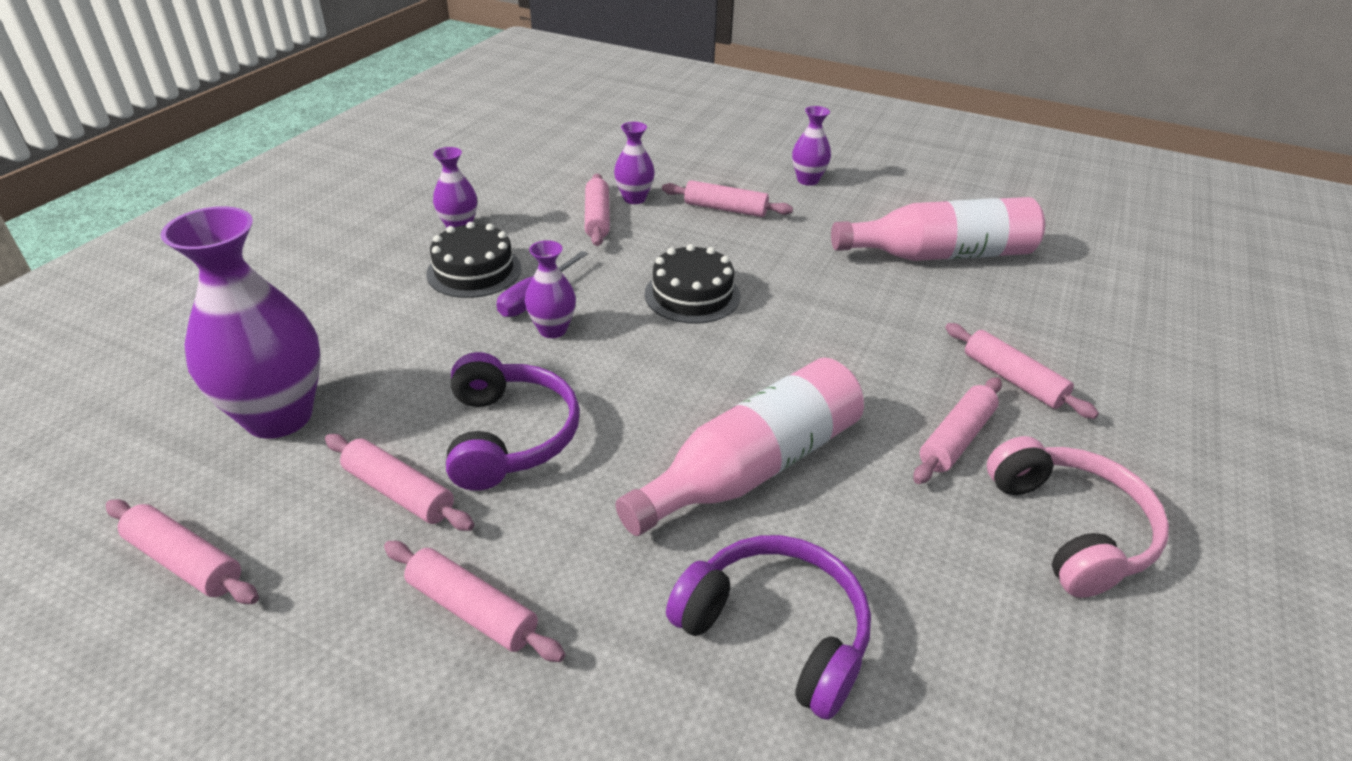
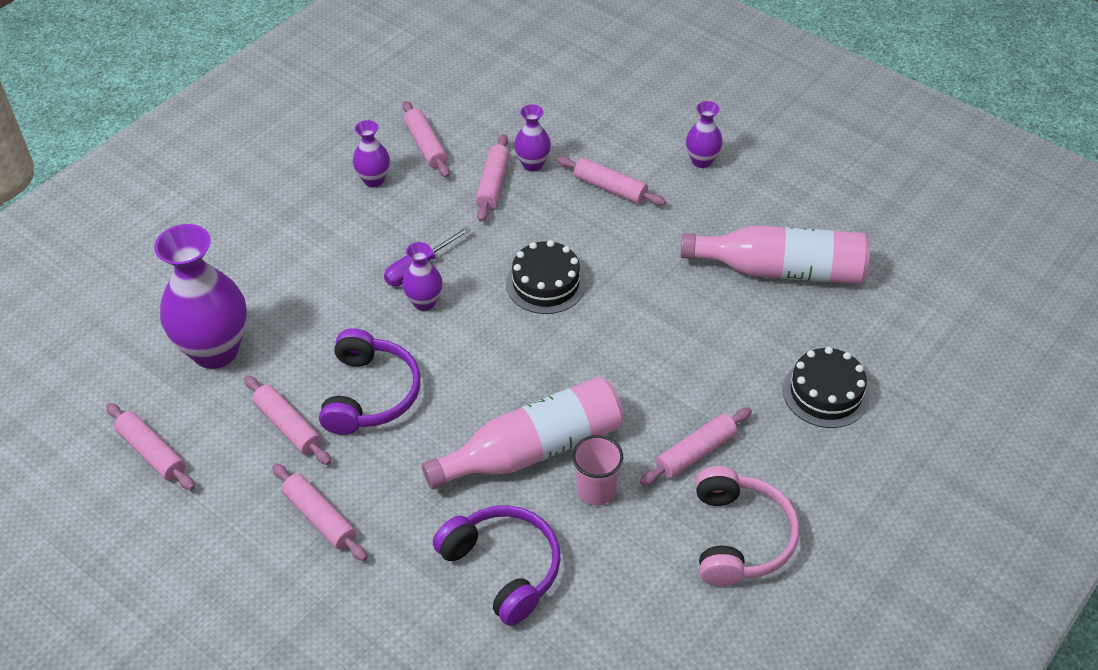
camera: 15 degrees right, 10 degrees up
black cake [426,222,521,298] -> black cake moved to [783,347,870,428]
pink rolling pin [945,323,1099,419] -> pink rolling pin moved to [402,101,450,178]
none -> pink cup [572,435,623,506]

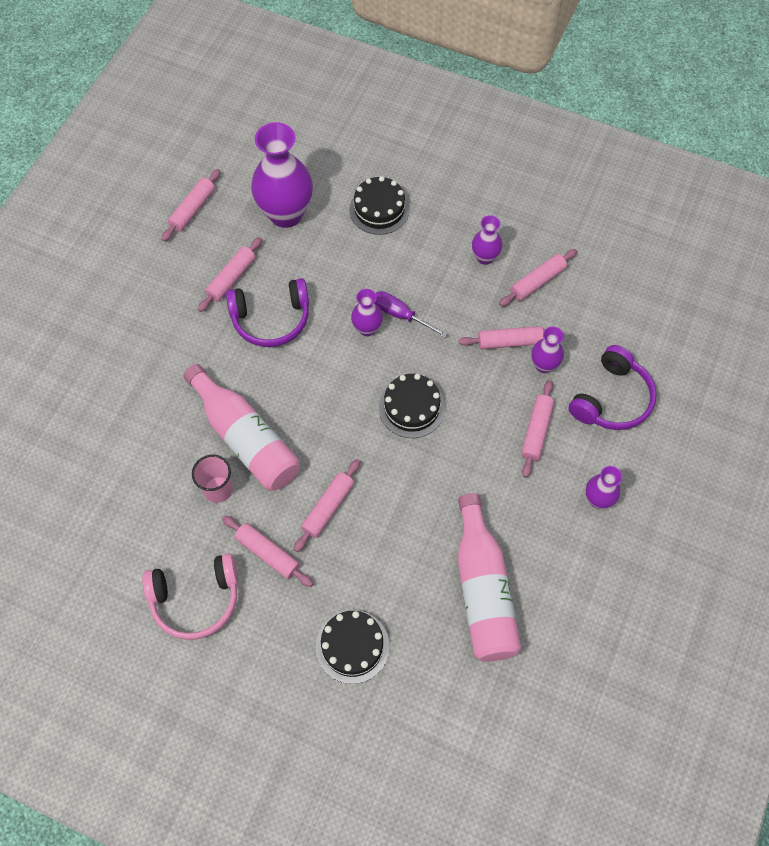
camera: 75 degrees right, 15 degrees up
pink rolling pin [272,463,367,561] -> pink rolling pin moved to [294,459,360,552]
purple headphones [433,505,561,626] -> purple headphones moved to [568,345,657,430]
none -> black cake [349,176,410,235]

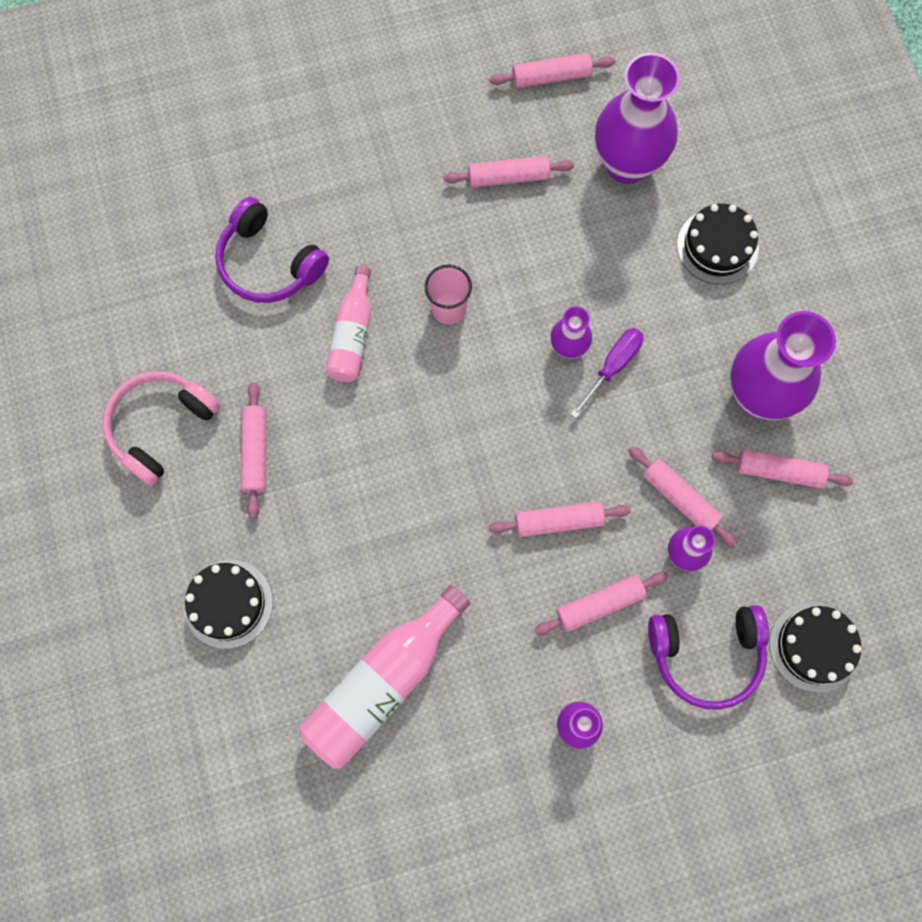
camera: 50 degrees right, 10 degrees up
pink headphones [142,553,238,640] -> pink headphones turned 90 degrees clockwise [102,371,220,486]
pink bottle [184,364,300,490] -> pink bottle [326,266,371,382], size x0.61
pink cup [192,455,233,503] -> pink cup moved to [425,265,472,324]
purple headphones [226,278,309,347] -> purple headphones moved to [215,197,329,303]
pink rolling pin [294,459,360,552] -> pink rolling pin moved to [489,501,631,537]
purple screwdriver [375,291,448,337] -> purple screwdriver turned 45 degrees clockwise [570,328,643,418]
black cake [379,374,445,438] -> black cake moved to [769,602,861,693]
purple vase [472,215,503,265] -> purple vase [730,311,836,420], size x2.01

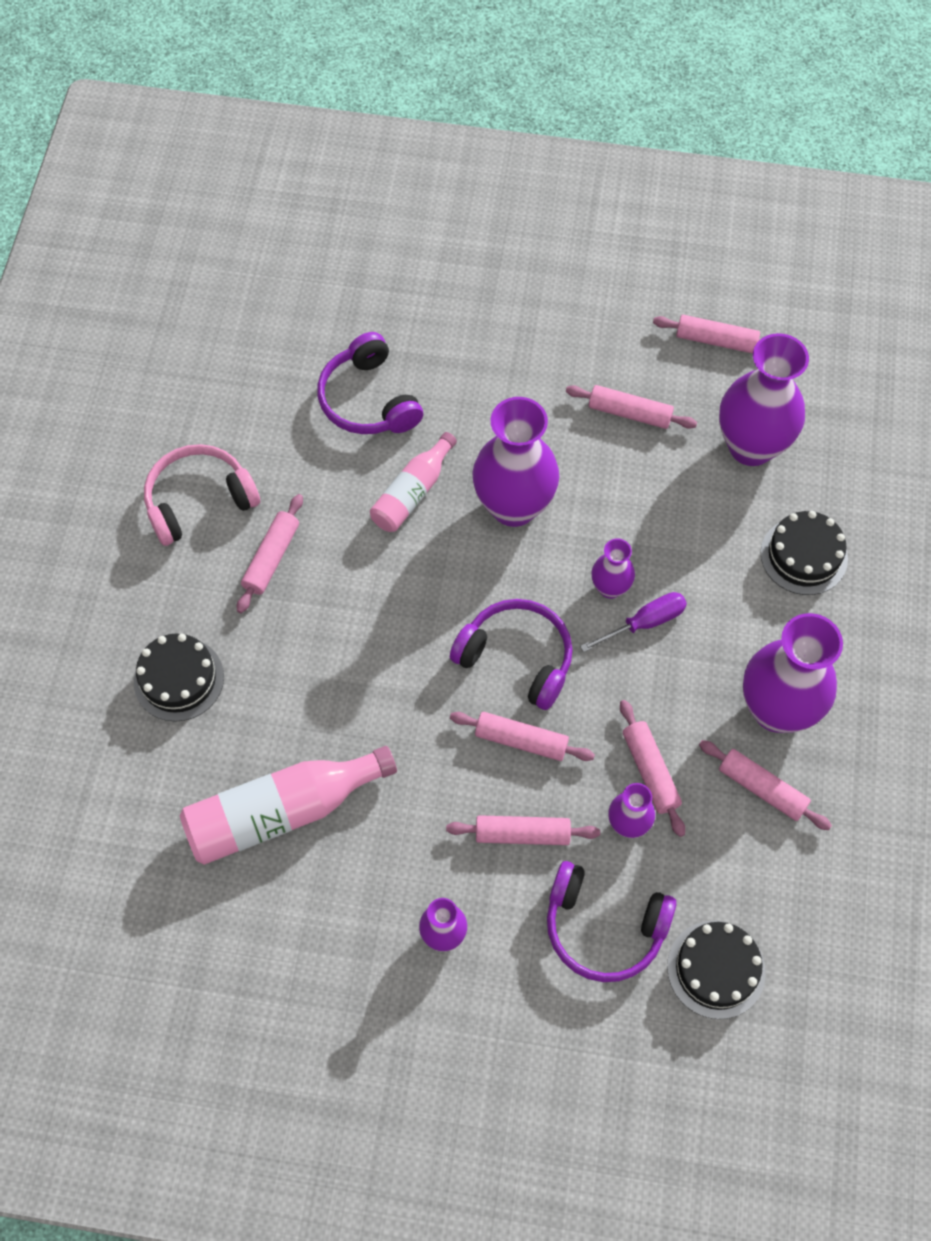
camera: 25 degrees right, 10 degrees down
pink cup [425,265,472,324] -> purple vase [472,397,559,527]
none -> purple headphones [450,599,573,710]

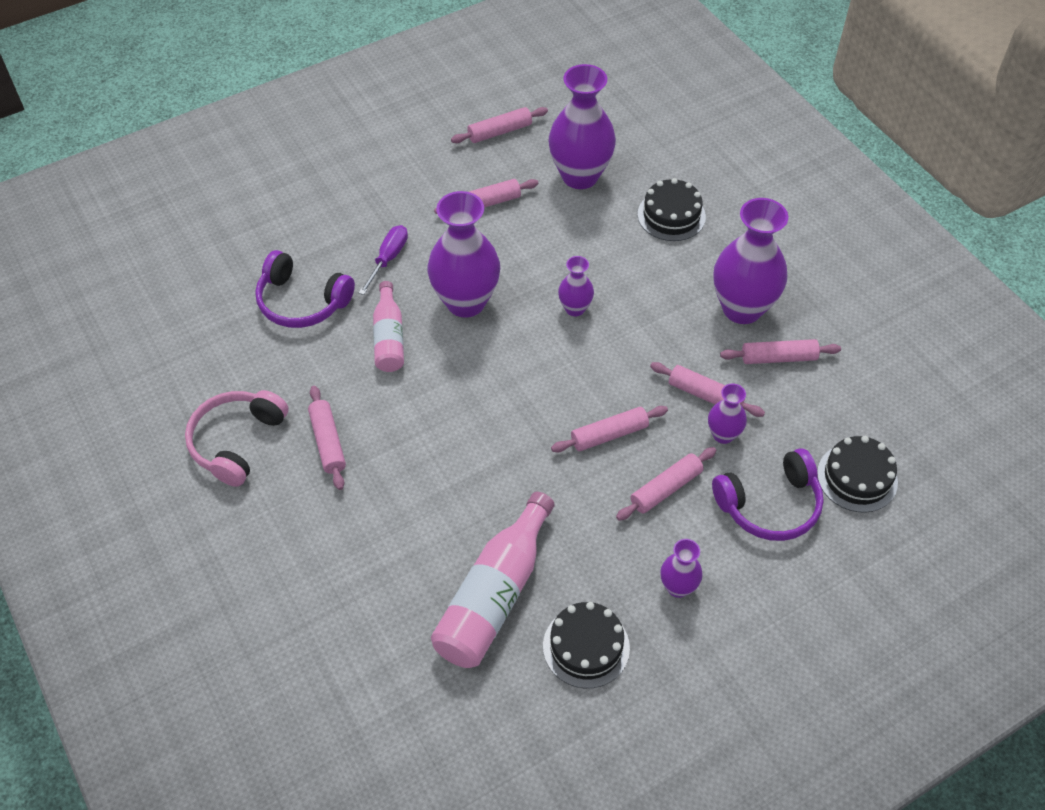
camera: 40 degrees left, 10 degrees down
black cake [134,634,224,722] -> black cake moved to [543,602,630,688]
purple headphones [450,599,573,710] -> none
purple screwdriver [580,592,687,652] -> purple screwdriver moved to [359,225,408,295]

